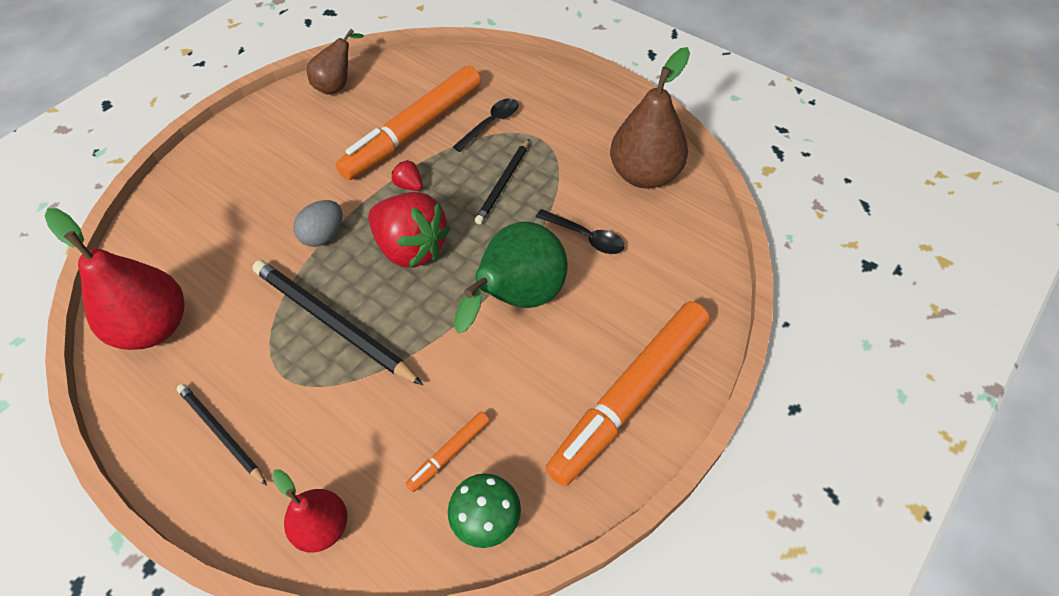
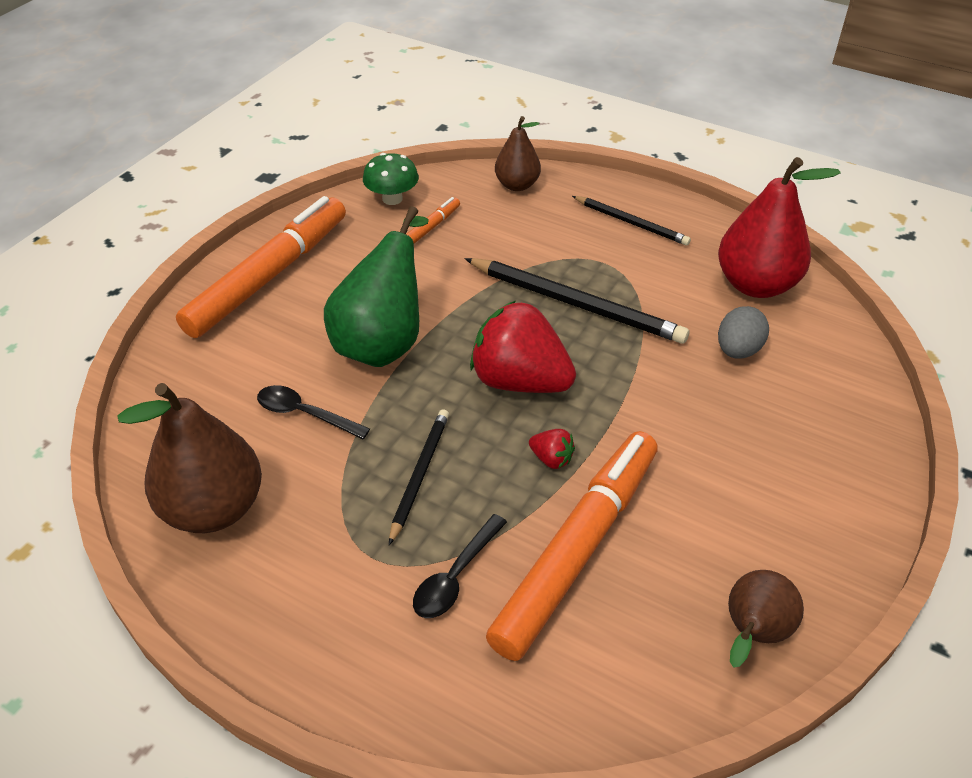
camera: 170 degrees right, 10 degrees down
red pear [272,469,348,553] -> brown pear [495,116,541,191]
grey egg [294,200,342,247] -> grey egg moved to [718,306,769,358]

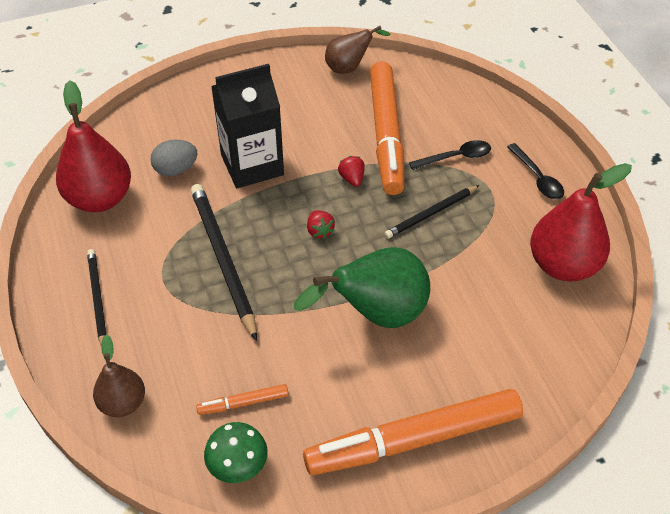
camera: 140 degrees left, 5 degrees up
brown pear [118,383,262,533] -> red pear [530,163,632,282]
black spoon [257,385,370,439] -> black spoon moved to [507,143,564,199]
red strawberry [470,301,576,393] -> red strawberry [307,210,335,239], size x0.42
orange marker [486,431,658,661] -> orange marker turned 75 degrees counterclockwise [370,61,404,195]
none -> black carton [211,64,284,188]

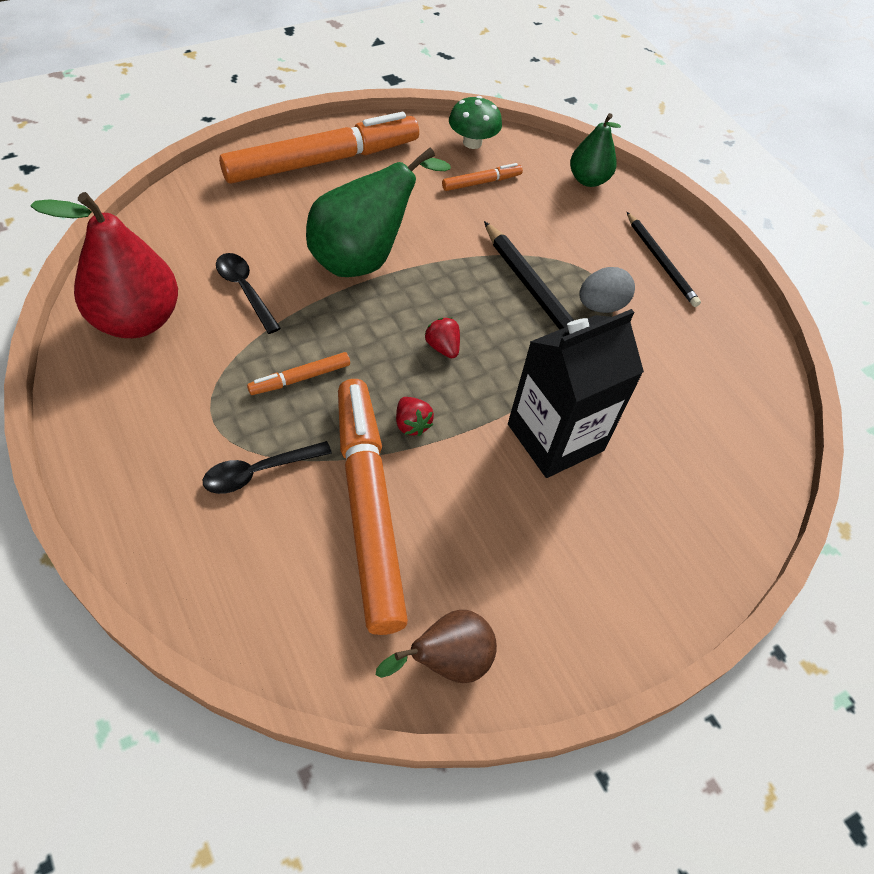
camera: 165 degrees right, 5 degrees up
red pear [56,80,131,212] -> none
brown pear [93,335,145,417] -> green pear [570,113,621,187]
grey egg [150,140,198,176] -> grey egg moved to [579,267,635,313]
black pencil [384,185,480,238] -> orange marker [247,352,350,395]
black spoon [507,143,564,199] -> black spoon moved to [216,253,281,334]

